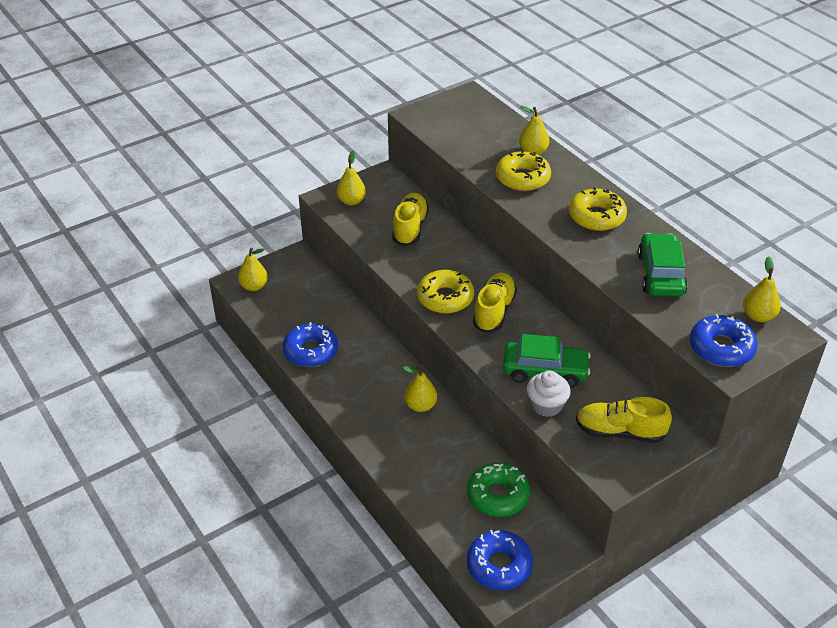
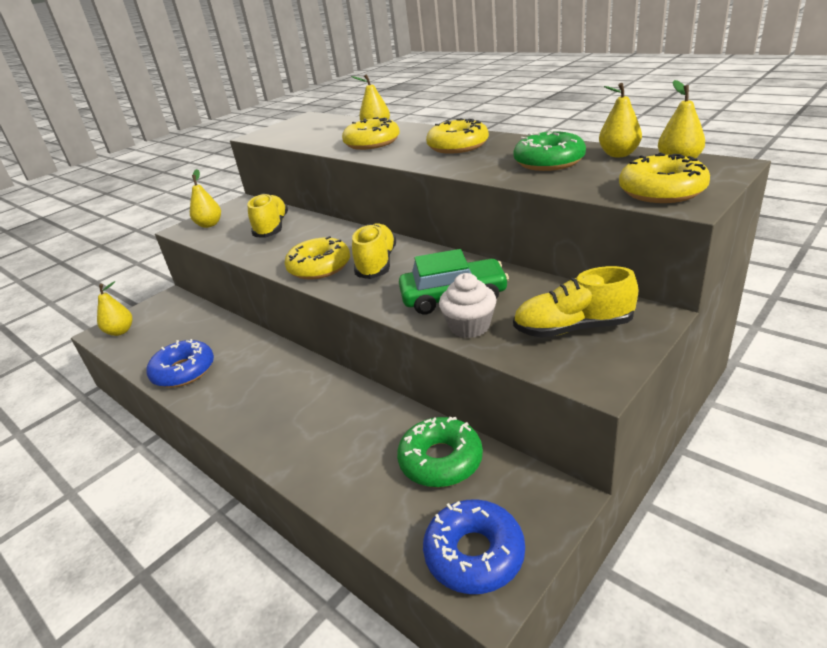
camera: 10 degrees left, 10 degrees down
yellow pear [403,366,437,412] -> yellow pear moved to [599,83,642,157]
green car [638,233,688,297] -> green donut [513,131,586,171]
blue donut [690,314,758,367] -> yellow donut [619,152,710,203]

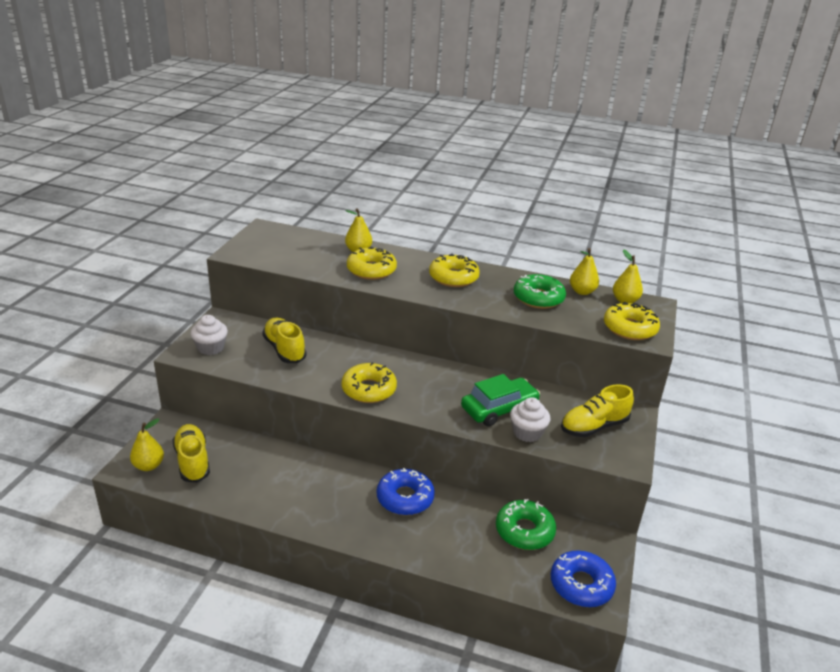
camera: 30 degrees left, 0 degrees up
blue donut [146,339,214,388] -> blue donut moved to [377,468,435,515]
yellow pear [190,169,221,228] -> white cupcake [191,315,228,355]
yellow shoe [352,223,396,279] -> yellow shoe moved to [172,424,210,483]

